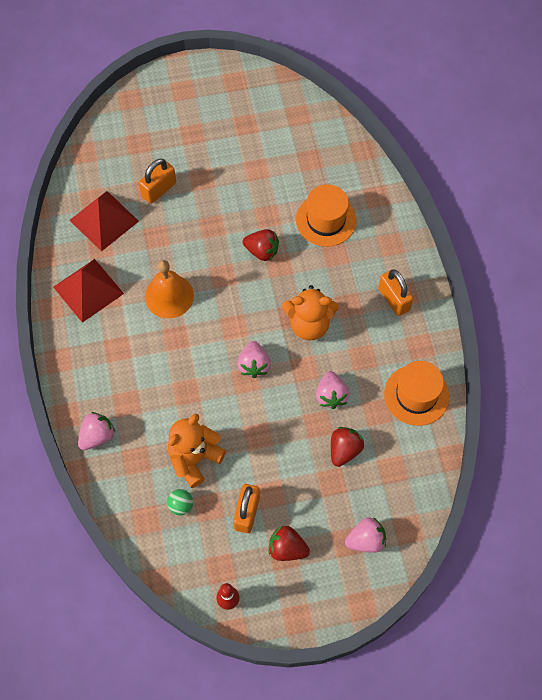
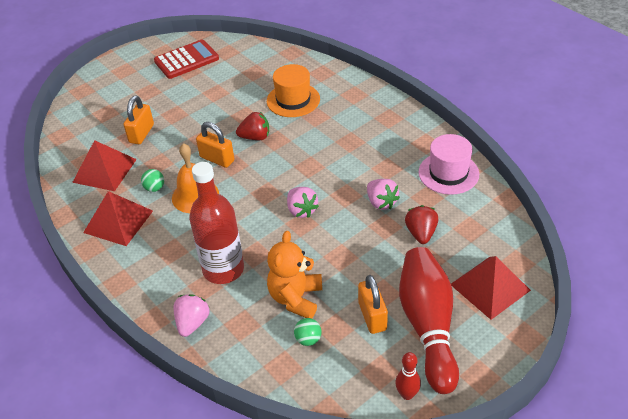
camera: 25 degrees left, 20 degrees down
red strawberry [269,526,310,561] -> red bowling pin [399,247,459,394]
orange teddy bear [282,285,339,341] -> none
pink strawberry [345,517,386,553] -> red pyramid [451,256,531,320]
orange padlock [378,269,413,316] -> orange padlock moved to [196,122,234,168]
orange hat [384,361,449,426] -> pink hat [418,134,479,195]
none -> green ball [141,169,164,192]
none -> red calculator [154,39,219,79]
none -> red bottle [189,162,244,284]

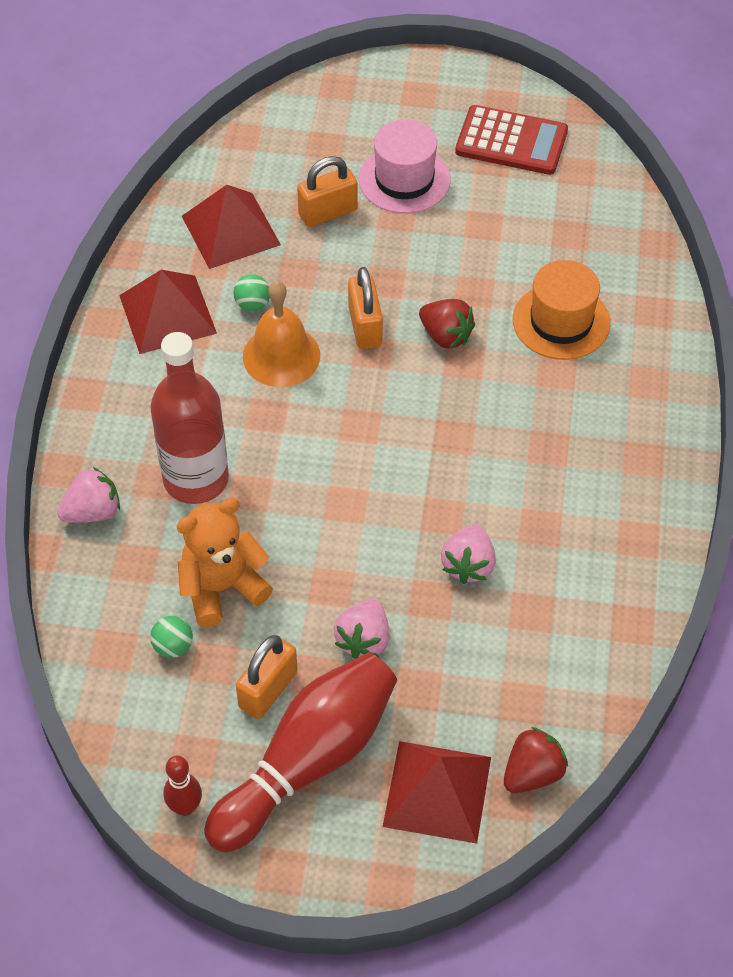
camera: 45 degrees right, 10 degrees up
pink strawberry [287,187,319,218] -> pink strawberry moved to [334,599,390,659]
red strawberry [405,205,438,244] -> red strawberry moved to [504,727,568,793]
pink hat [418,134,479,195] -> pink hat moved to [359,120,451,214]

